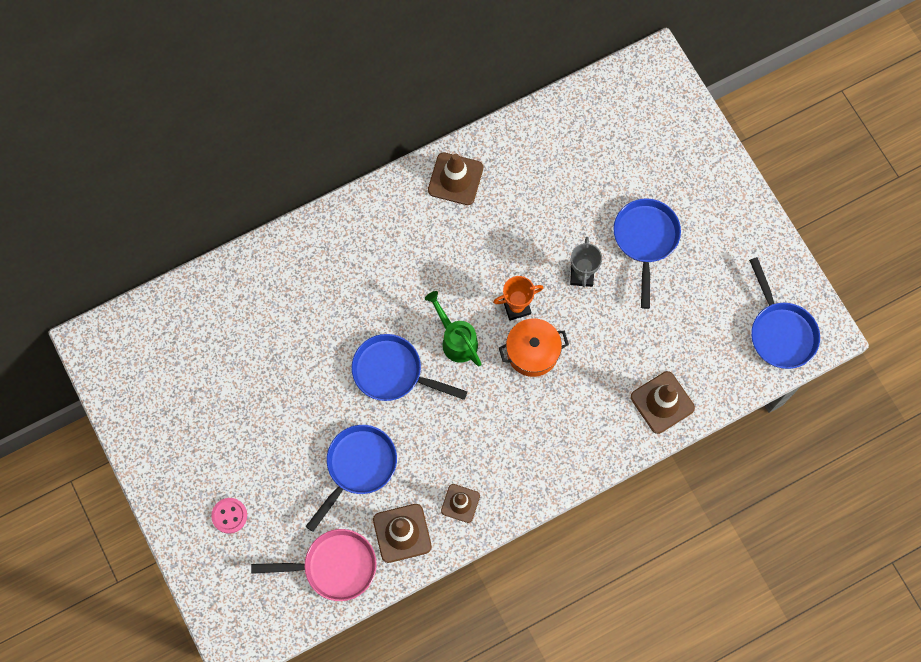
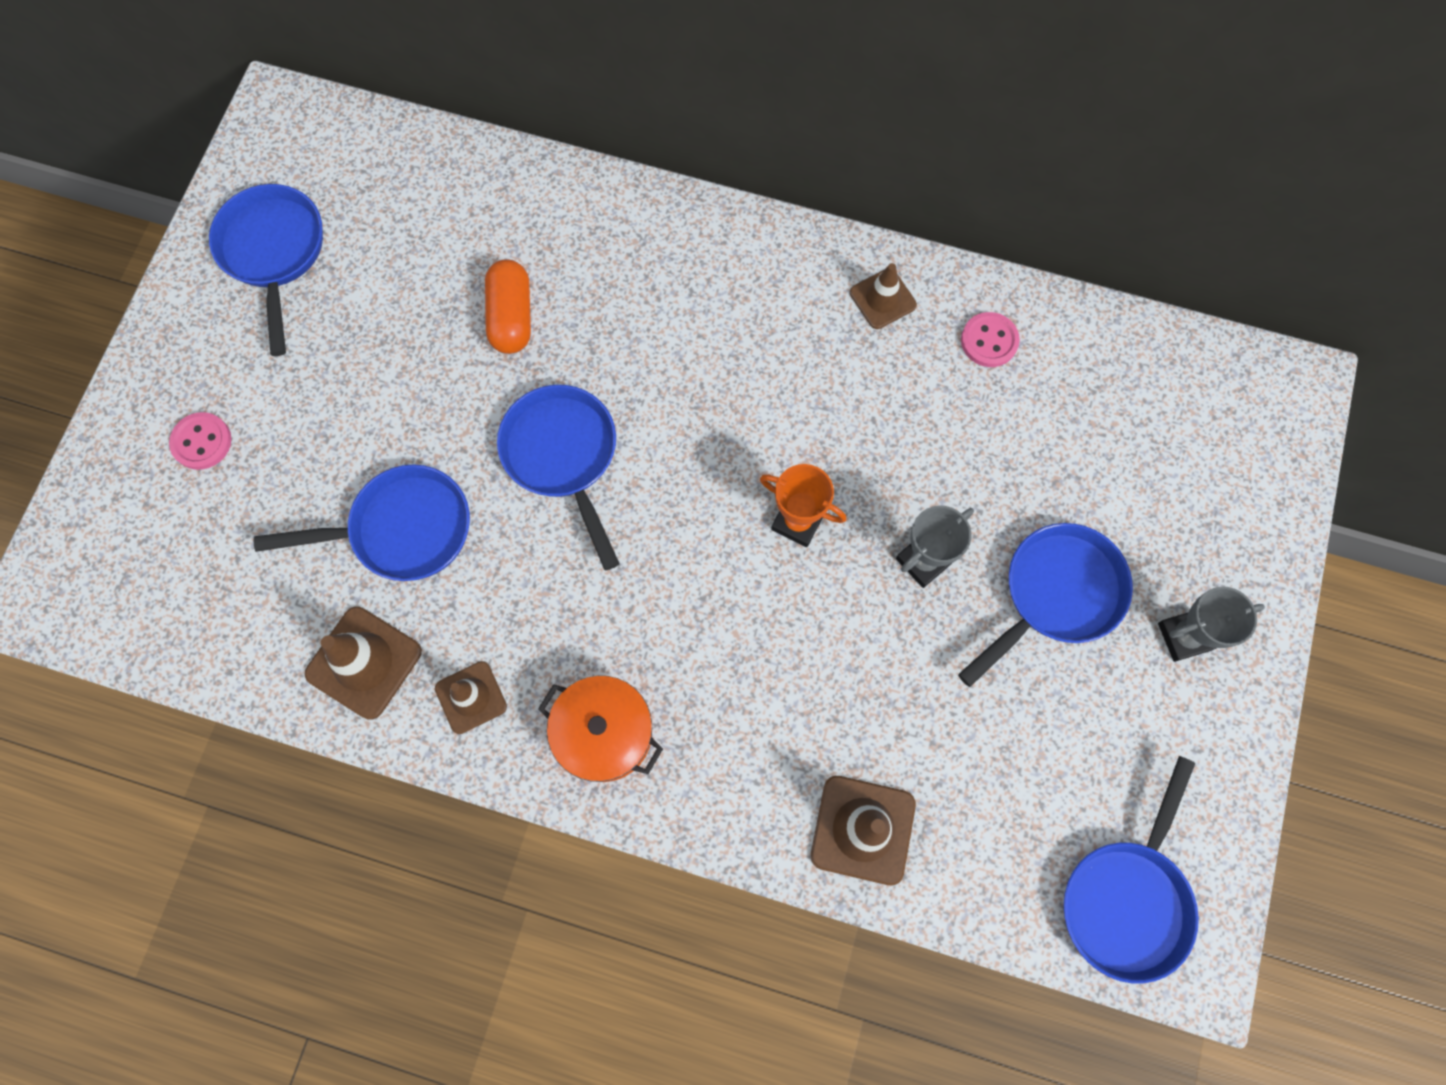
camera: 45 degrees right, 0 degrees up
pink pan [251,529,377,601] -> none
green watering can [425,291,481,366] -> none
brown traffic cone [428,152,483,205] -> brown traffic cone [850,263,917,329], size x0.65
orange pot [499,318,569,377] -> orange pot moved to [538,676,663,782]
none -> blue pan [209,184,323,356]
none -> orange capsule [485,259,531,354]
none -> pink button [961,312,1020,367]
none -> grey trophy [1158,586,1265,662]

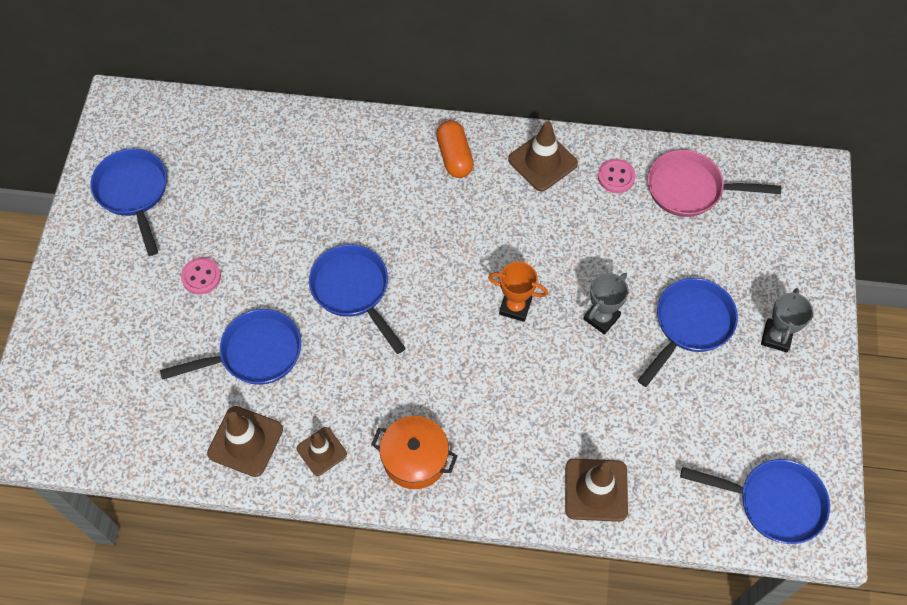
camera: 10 degrees left, 10 degrees down
pink button [169,412,232,470] -> pink button moved to [181,258,221,294]
orange capsule [485,259,531,354] -> orange capsule moved to [436,120,474,178]
brown traffic cone [850,263,917,329] -> brown traffic cone [508,121,578,191], size x1.55
blue pan [1064,756,1199,984] -> blue pan turned 90 degrees counterclockwise [680,459,830,544]
grey trophy [1158,586,1265,662] -> grey trophy turned 45 degrees counterclockwise [761,288,813,352]
none -> pink pan [648,150,781,217]

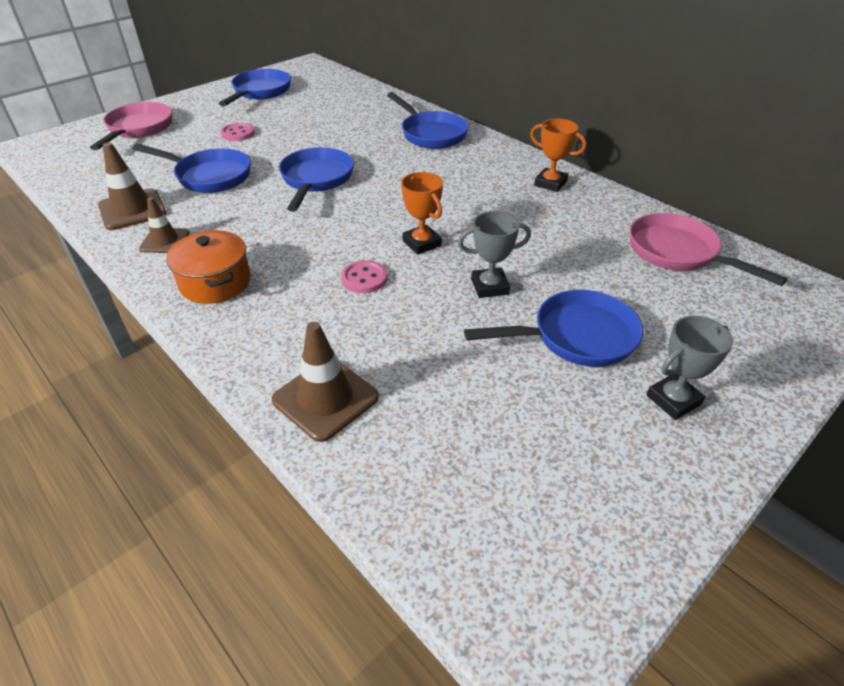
camera: 40 degrees right, 20 degrees down
orange capsule [436,120,474,178] -> none
brown traffic cone [508,121,578,191] -> orange trophy [530,118,586,192]
pink button [598,159,636,193] -> pink button moved to [341,260,387,293]
blue pan [680,459,830,544] -> blue pan moved to [387,92,469,149]
none -> pink pan [90,102,172,150]

